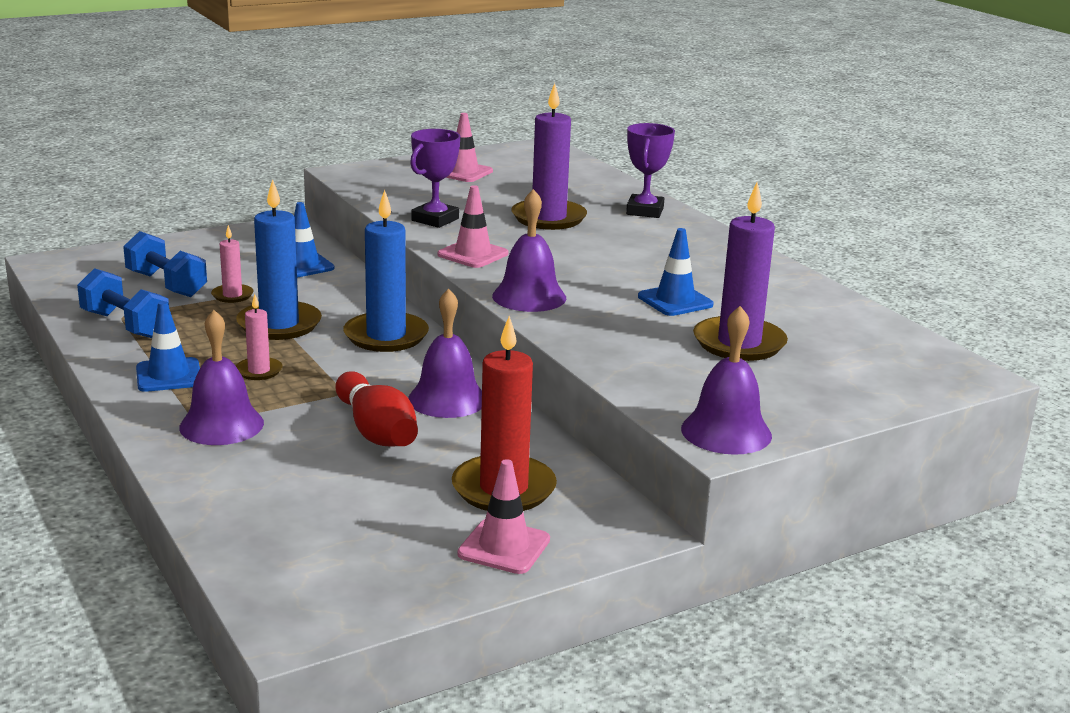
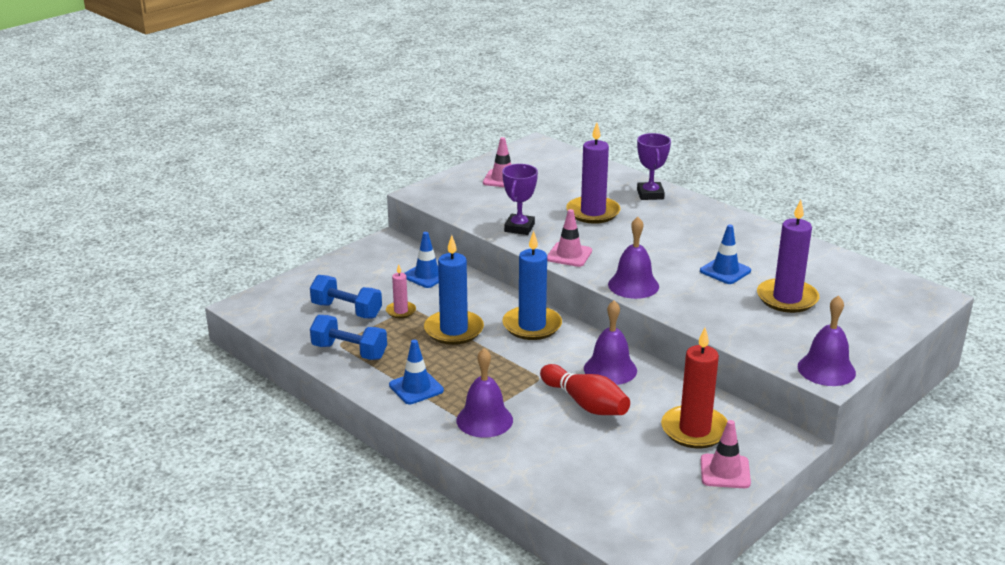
camera: 15 degrees left, 5 degrees up
pink candle [236,294,283,380] -> none

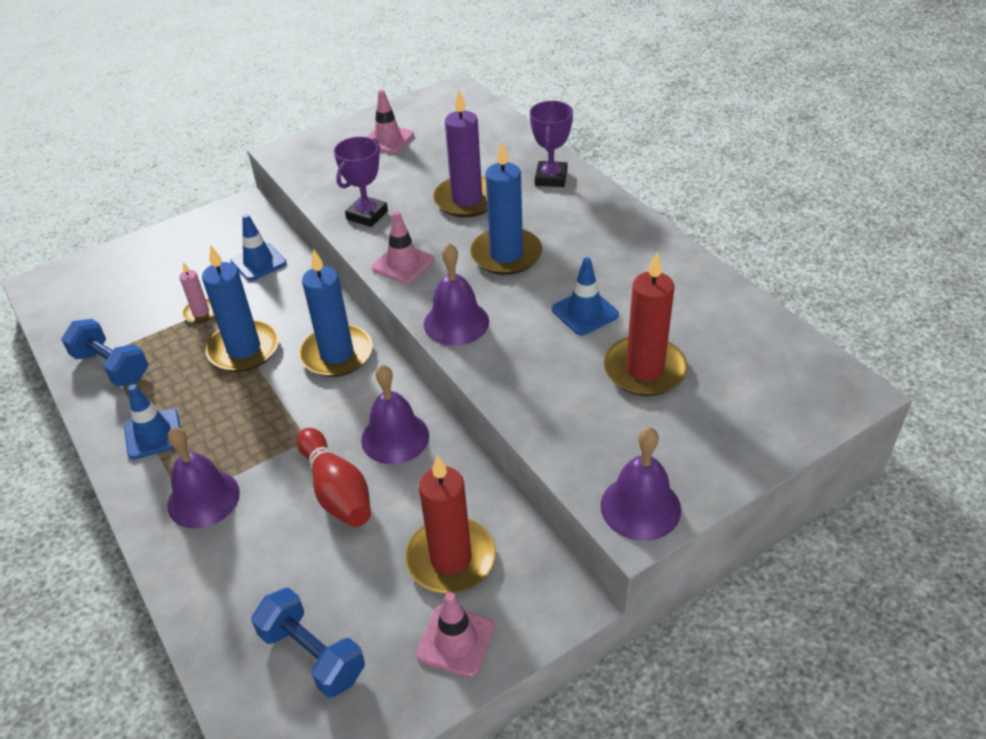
camera: 15 degrees right, 15 degrees up
blue dumbbell [310,275,382,319] -> blue dumbbell moved to [251,587,365,698]
purple candle [757,200,819,313] -> red candle [604,253,688,396]
none -> blue candle [470,142,542,275]

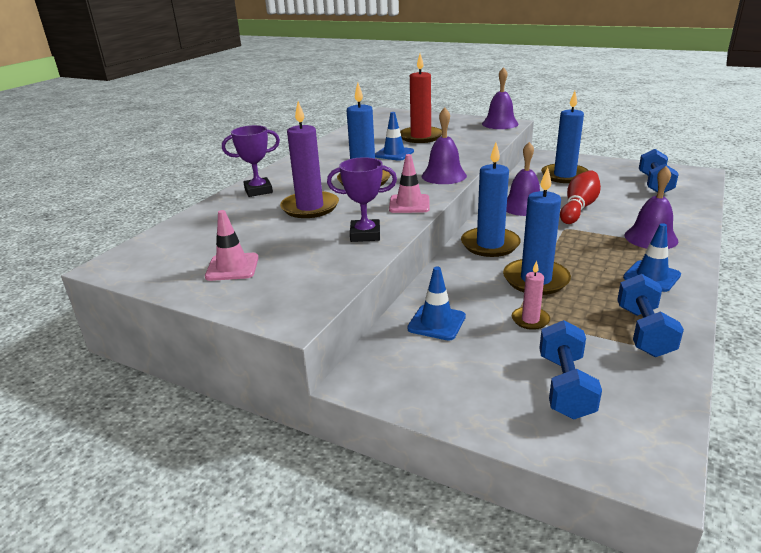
camera: 120 degrees left, 15 degrees down
red candle [405,455,496,593] -> blue candle [541,91,589,183]
pink traffic cone [416,592,495,677] -> none
none -> blue dumbbell [539,320,602,419]

